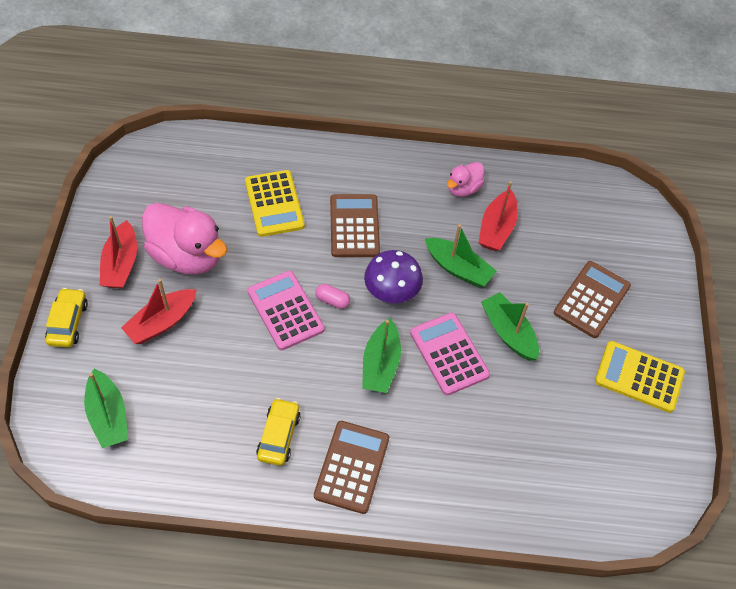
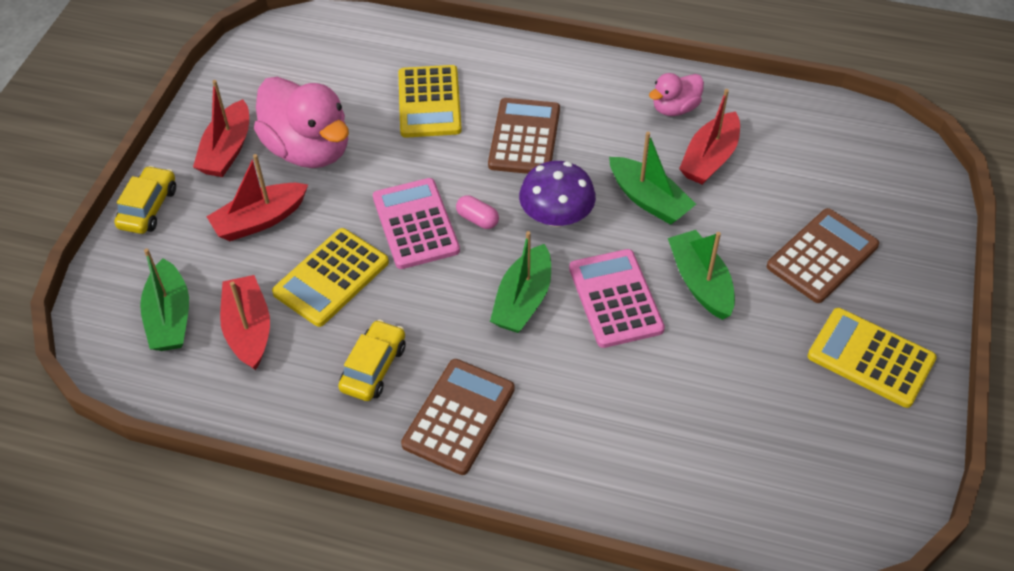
camera: 15 degrees right, 5 degrees down
none -> red boat [220,275,270,370]
none -> yellow calculator [272,228,389,327]

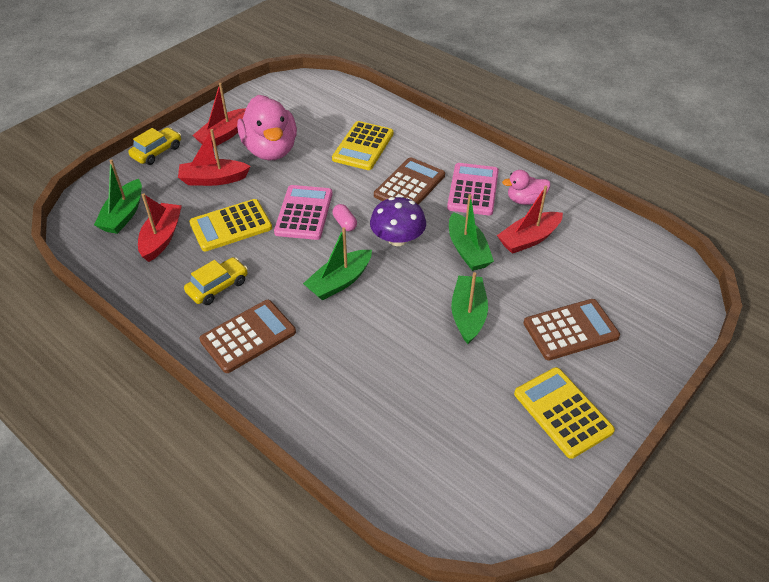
camera: 25 degrees right, 5 degrees down
pink calculator [569,249,665,348] -> pink calculator moved to [447,163,499,215]

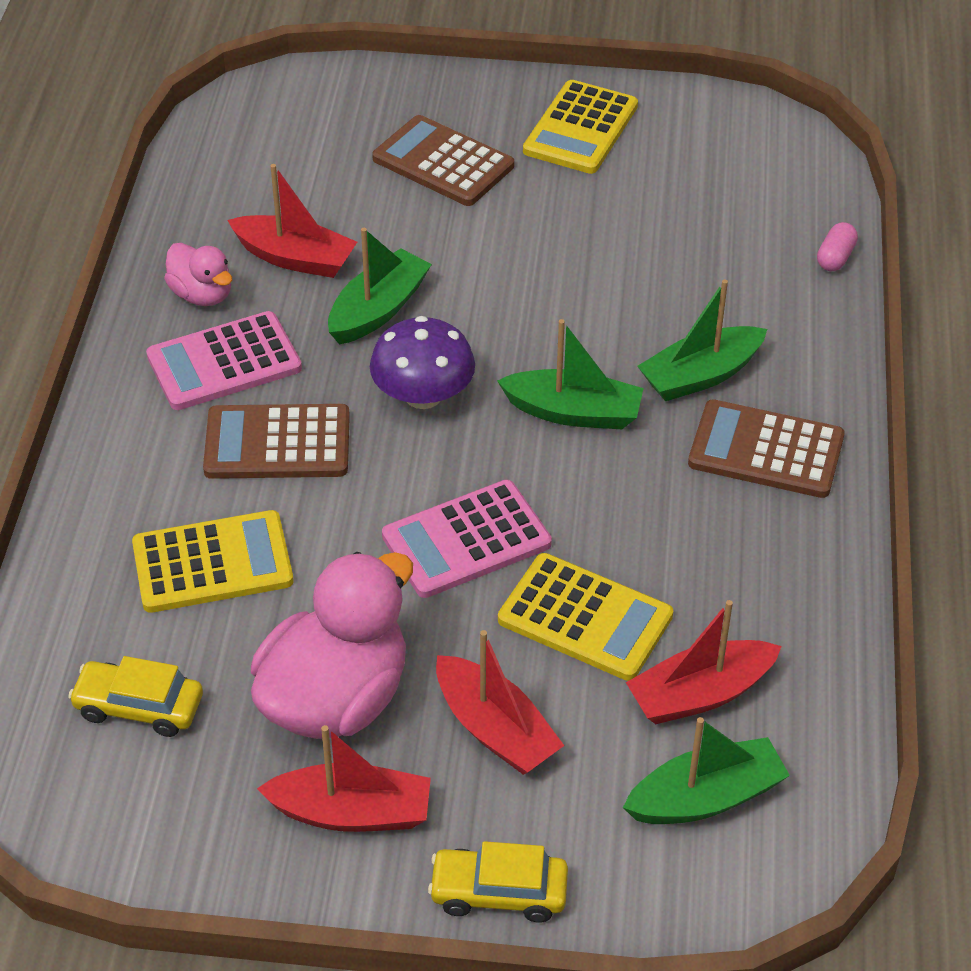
camera: 125 degrees left, 0 degrees up
yellow car [184,257,248,305] -> yellow car moved to [68,656,203,737]
pink capsule [333,204,357,231] -> pink capsule moved to [817,222,858,271]
green boat [451,272,488,344] -> green boat moved to [637,279,767,401]

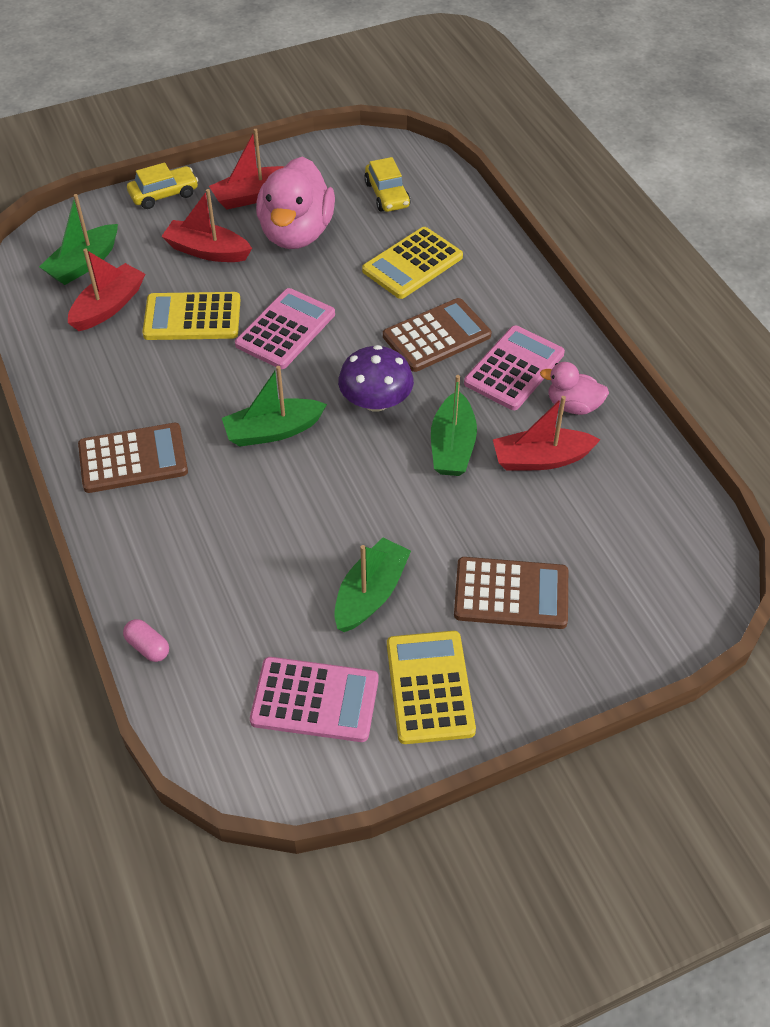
camera: 150 degrees right, 5 degrees up
yellow car [68,656,203,737] -> yellow car turned 90 degrees clockwise [364,157,411,212]
green boat [637,279,767,401] -> green boat moved to [334,537,411,632]
pink capsule [817,222,858,271] -> pink capsule turned 45 degrees counterclockwise [123,619,169,662]
none -> pink calculator [250,657,379,742]

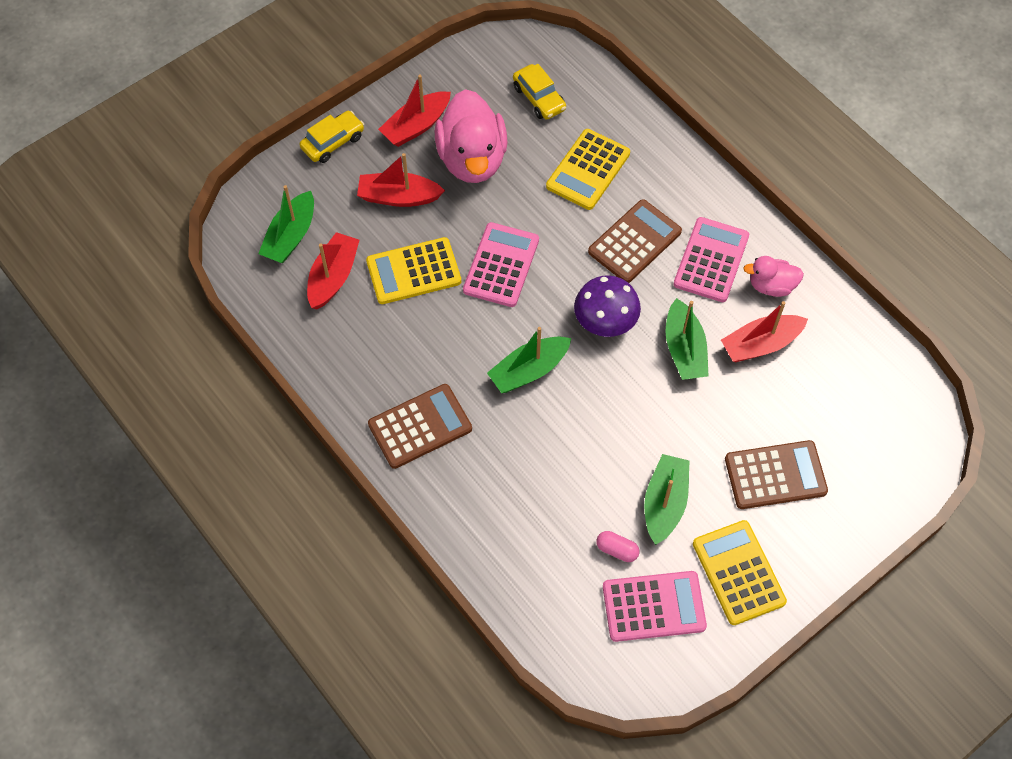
camera: 15 degrees left, 10 degrees up
pink capsule [123,619,169,662] -> pink capsule moved to [596,531,640,562]

